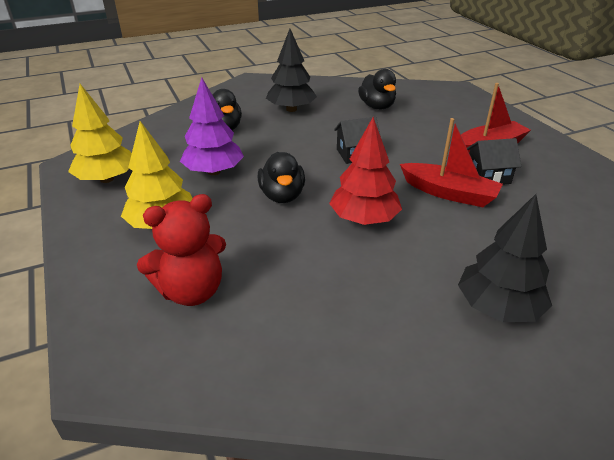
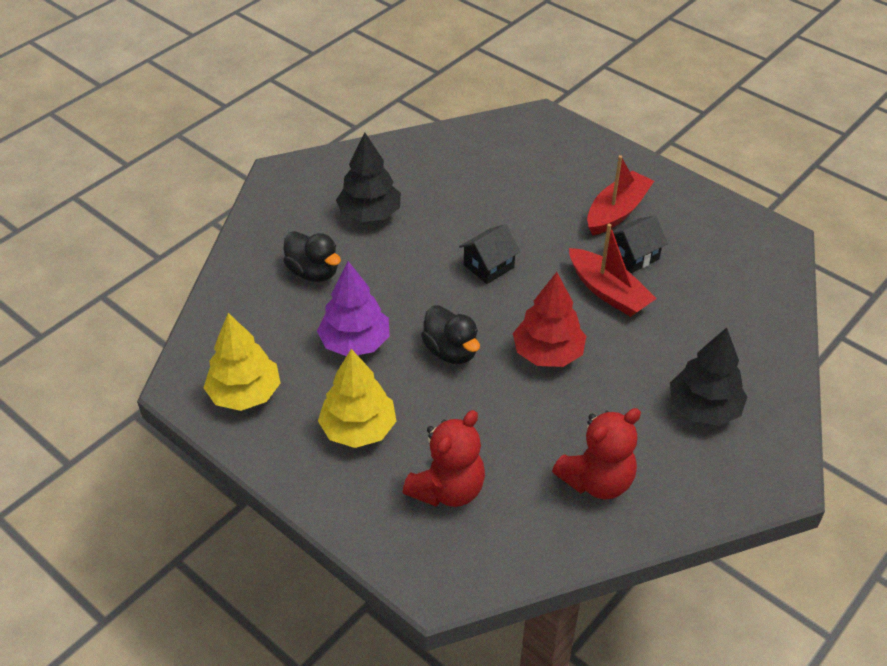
camera: 25 degrees left, 10 degrees up
black duck [358,69,396,110] -> none
red boat [400,118,503,207] -> red boat turned 45 degrees clockwise [569,224,657,317]
none -> red teddy bear [552,408,641,499]

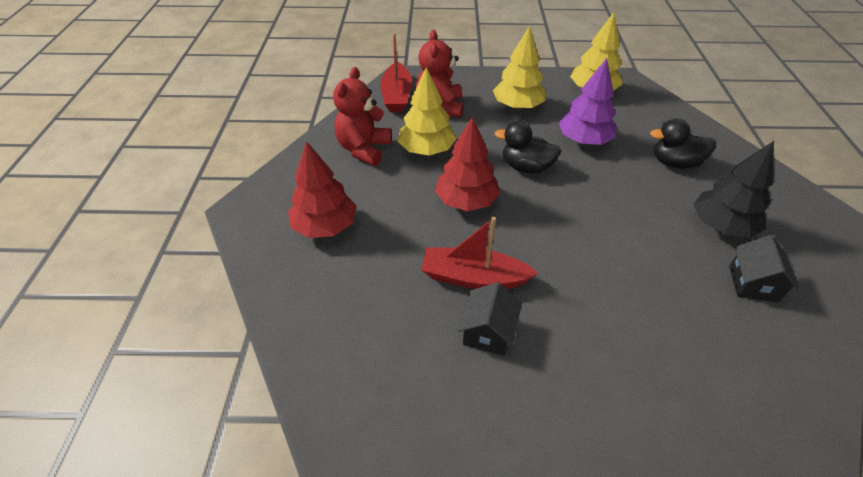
camera: 140 degrees right, 0 degrees up
black house [459,224,520,284] -> black house moved to [729,235,800,302]
red boat [587,155,654,236] -> red boat moved to [381,33,412,112]
black tree [670,328,747,426] -> red tree [288,141,357,238]
none -> yellow tree [398,67,457,155]

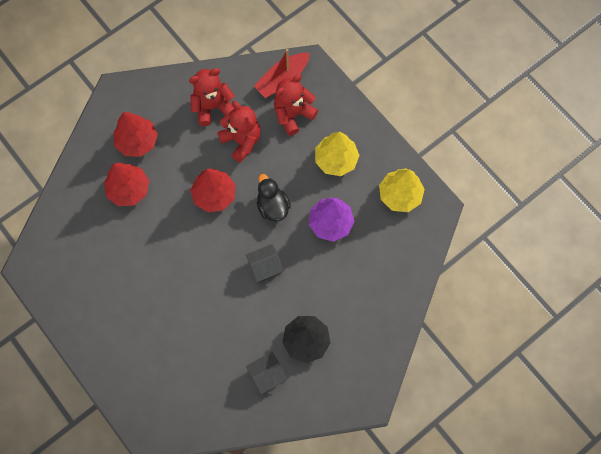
camera: 50 degrees right, 25 degrees up
yellow tree [398,67,457,155] -> red teddy bear [217,101,261,163]
red boat [421,217,538,289] -> none
black house [458,282,522,356] -> black house moved to [246,244,284,282]
black duck [650,119,716,169] -> none
none -> red tree [104,163,149,206]

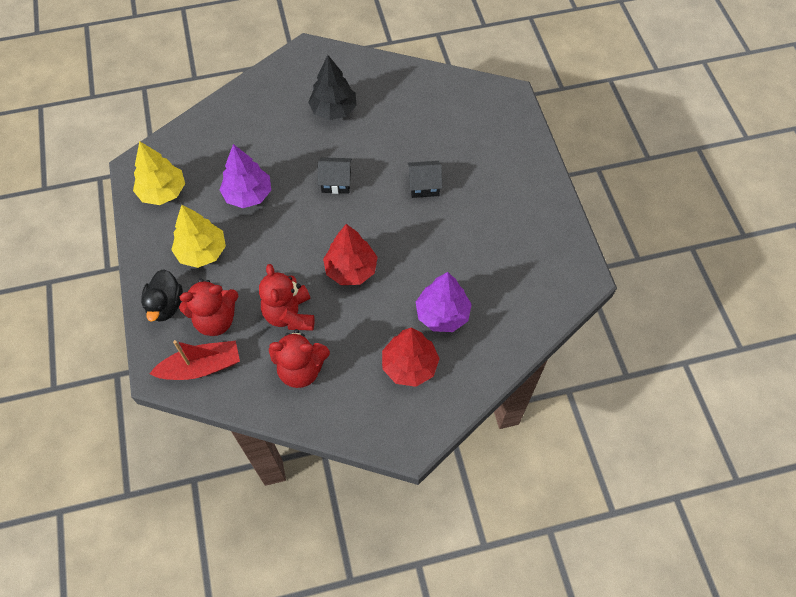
camera: 155 degrees left, 10 degrees down
red tree [104,163,149,206] -> purple tree [416,272,472,332]
black house [246,351,288,394] -> black house moved to [407,161,443,198]
black duck [257,174,291,222] -> black duck moved to [141,269,183,322]

